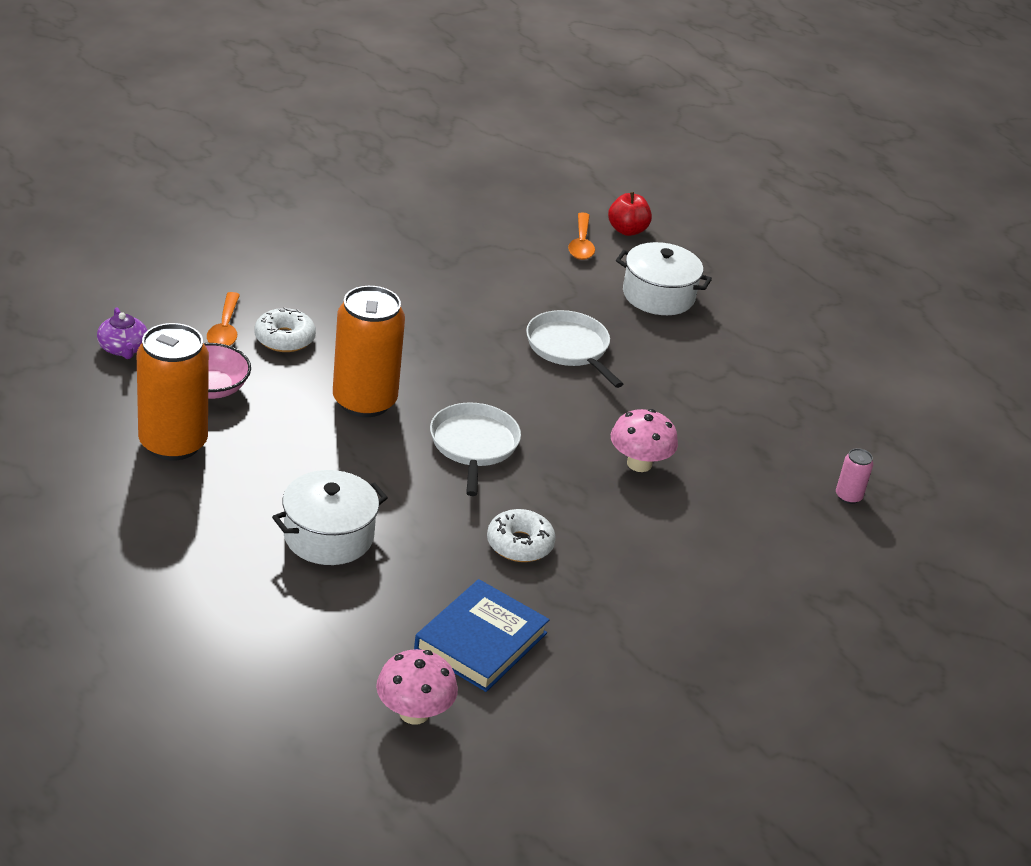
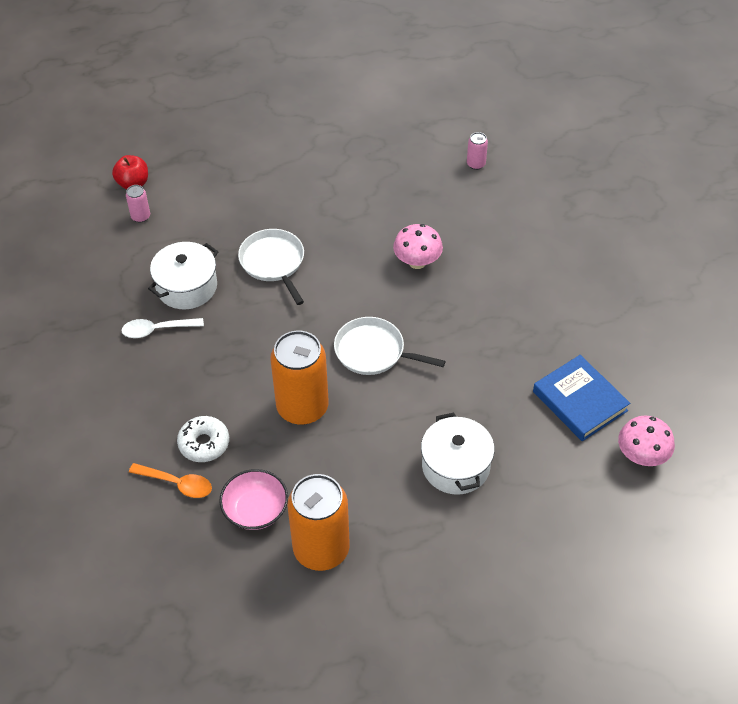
camera: 65 degrees left, 15 degrees up
purple teapot [97,308,147,359] -> none
white donut [487,509,556,562] -> none
white pan [526,310,623,388] -> white pan turned 75 degrees clockwise [238,229,304,305]
orange spoon [568,212,595,260] -> pink can [126,185,150,222]
white pot [616,242,712,315] -> white pot moved to [148,242,218,309]
none -> white spoon [121,318,204,338]

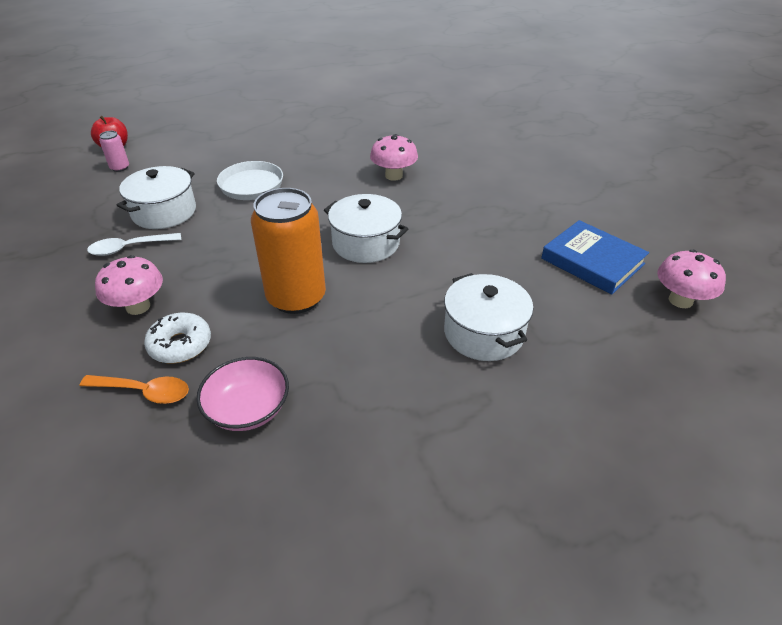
camera: 10 degrees left, 10 degrees down
orange can [288,474,350,571] -> none
white pan [334,317,445,375] -> white pot [324,194,408,263]
pink can [467,132,488,170] -> none
none -> pink mushroom [95,255,163,315]

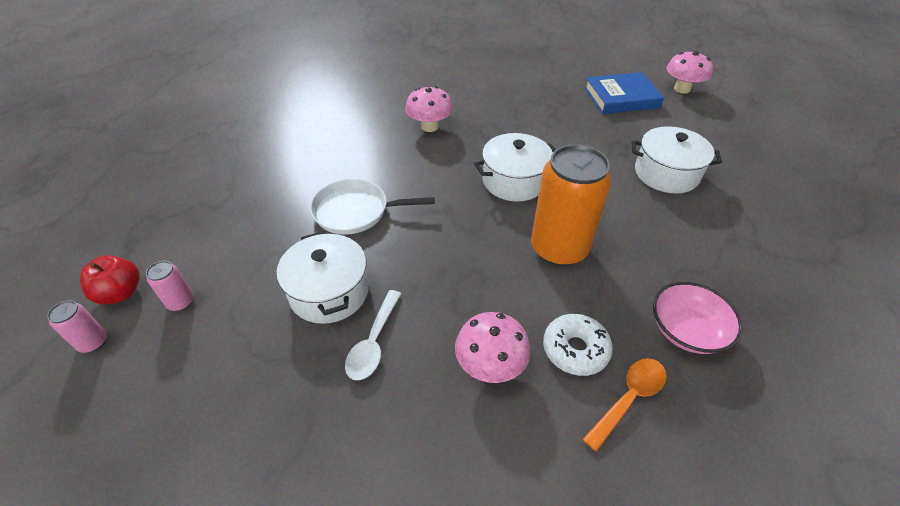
camera: 55 degrees left, 5 degrees up
none -> pink can [47,300,107,353]

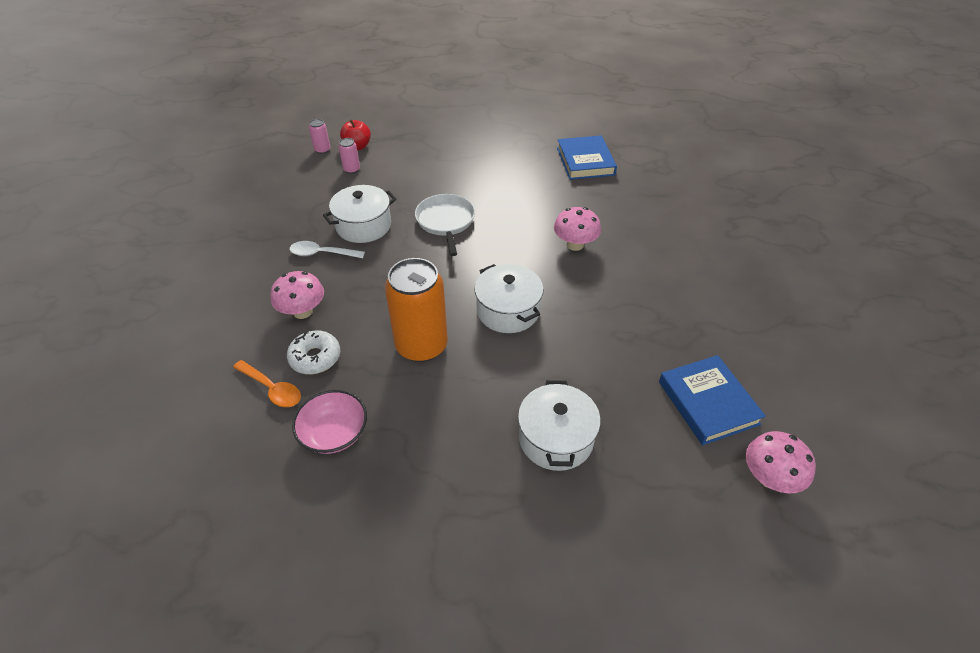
camera: 80 degrees right, 0 degrees up
none -> blue book [557,136,617,180]

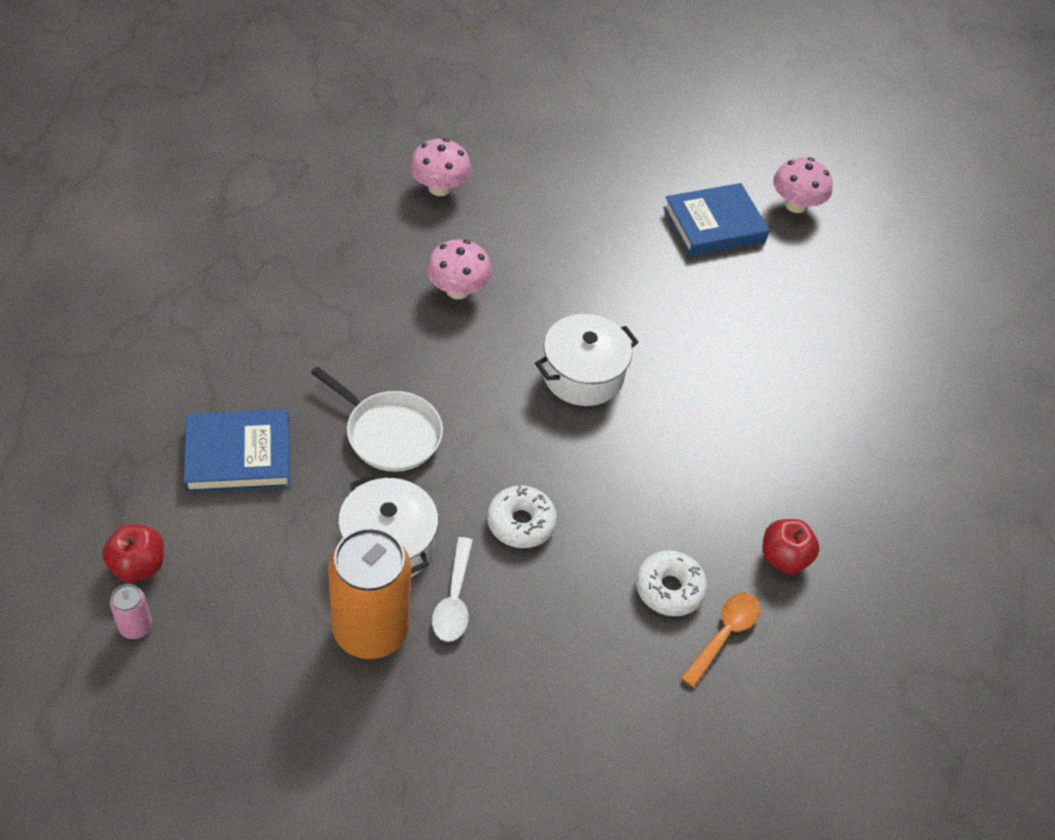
camera: 95 degrees left, 5 degrees up
pink mushroom [270,271,324,319] -> pink mushroom moved to [410,138,471,196]
pink bowl [292,390,367,454] -> red apple [763,519,819,574]
pink can [338,138,360,174] -> none
orange can [385,258,448,362] -> orange can moved to [328,527,411,659]
white pan [415,194,475,256] -> white pan turned 135 degrees counterclockwise [311,366,443,472]
white pot [518,380,601,471] -> none
blue book [557,136,617,180] -> blue book moved to [184,409,290,493]
none -> white donut [487,486,557,548]

